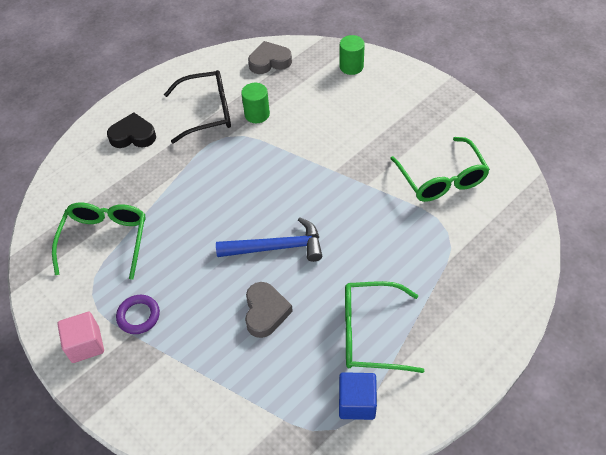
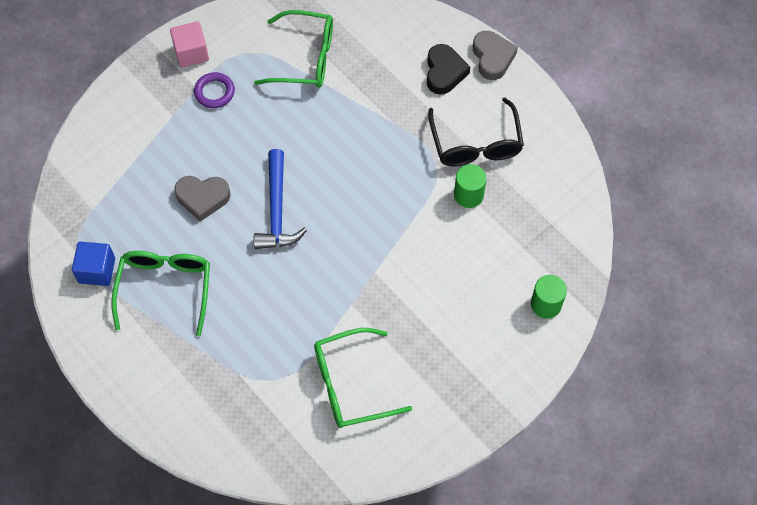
camera: 90 degrees right, 10 degrees up
grey heart [248,41,292,74] -> grey heart moved to [473,31,518,80]

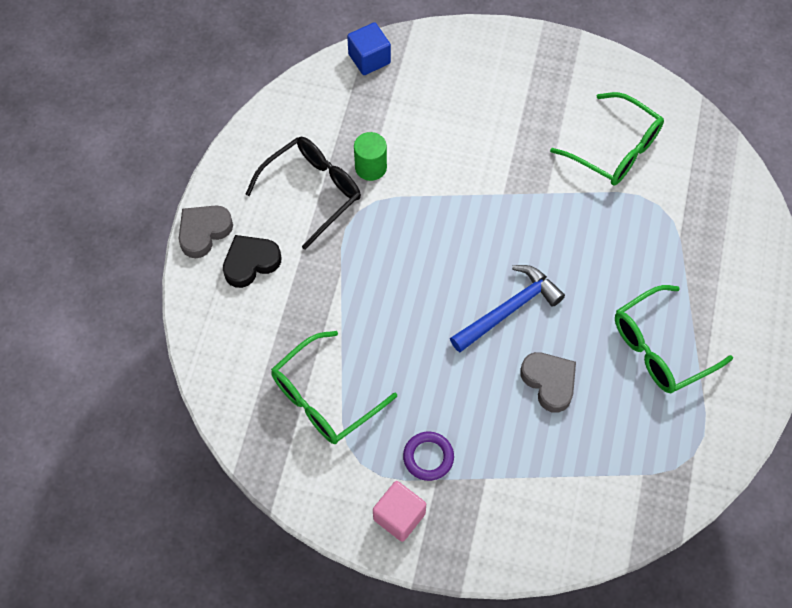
camera: 125 degrees left, 0 degrees up
blue cube [72,242,115,286] -> blue cube moved to [347,22,391,75]
green glasses [254,10,333,88] -> green glasses turned 105 degrees counterclockwise [271,331,397,444]
green cylinder [531,275,567,319] -> none

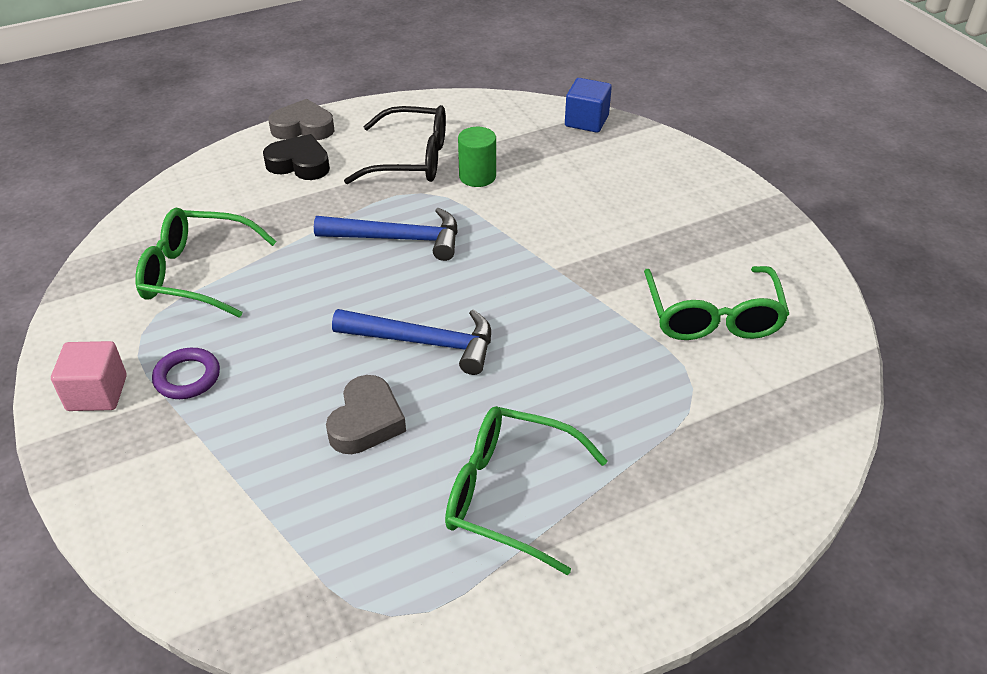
camera: 50 degrees right, 20 degrees down
none -> blue hammer [314,207,458,261]

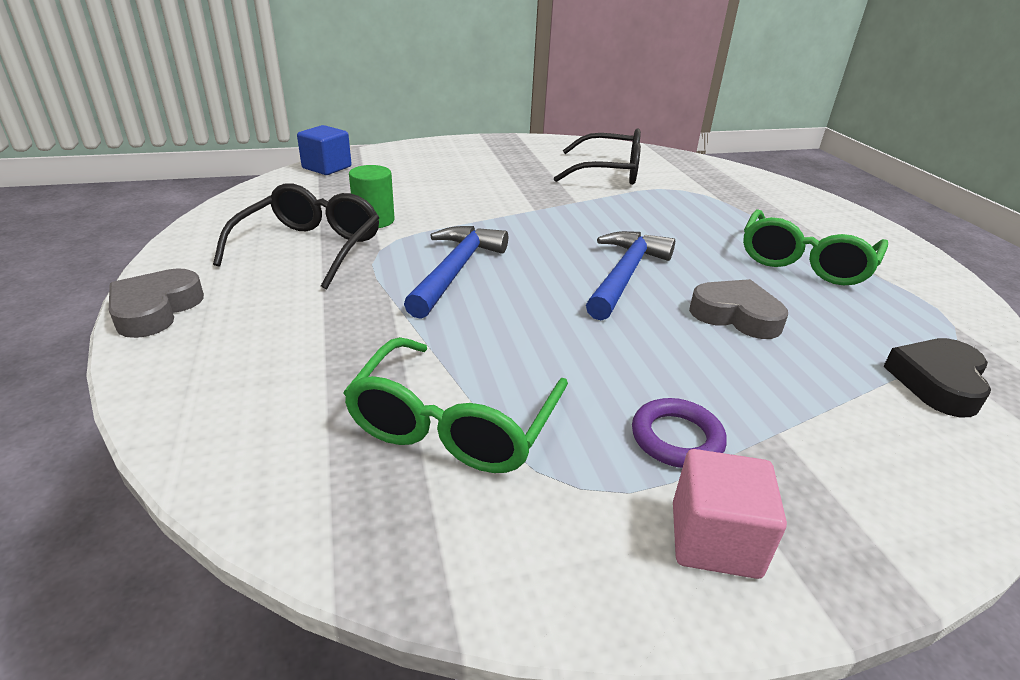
camera: 80 degrees left, 10 degrees down
black heart [263,134,330,180] -> black heart moved to [883,338,991,417]
green glasses [644,266,789,340] -> black glasses [554,129,641,185]

